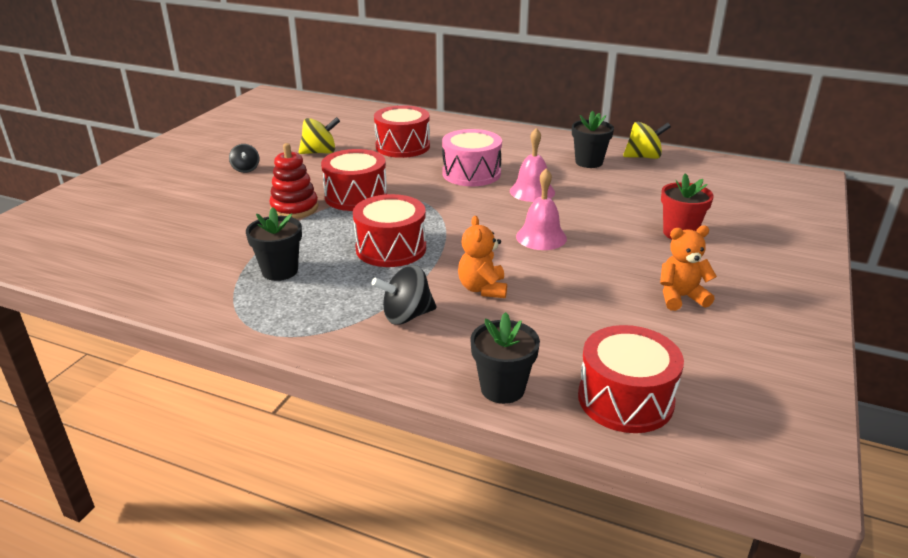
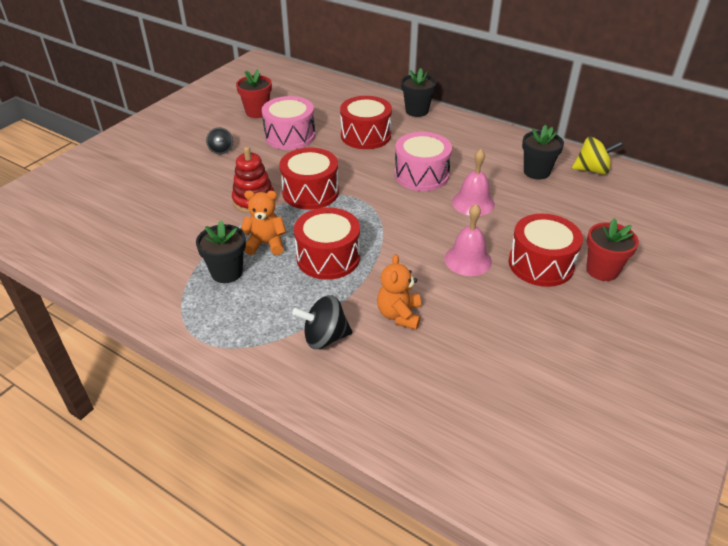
camera: 10 degrees right, 10 degrees up
yellow spinning top [299,117,340,154] -> pink drum [262,96,315,150]
black flower pot [470,312,540,404] -> black flower pot moved to [401,68,436,117]
red drum [578,325,684,433] -> red drum moved to [509,214,583,287]
orange teddy bear [660,226,717,311] -> orange teddy bear moved to [241,190,286,255]
none -> red flower pot [236,69,272,118]

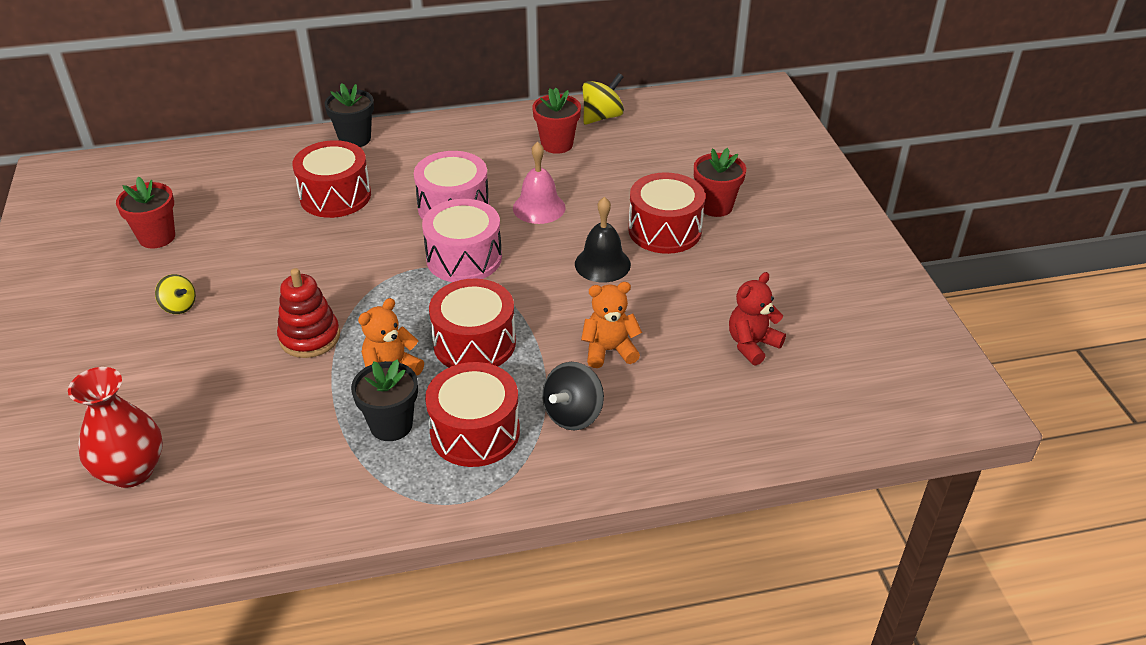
camera: 45 degrees left, 0 degrees up
black spinning top [206,127,233,154] -> yellow spinning top [155,274,196,314]
pink drum [262,96,315,150] -> pink drum moved to [422,199,502,282]
red drum [279,148,339,210] -> red drum moved to [425,362,520,467]
orange teddy bear [377,254,421,330] -> orange teddy bear turned 120 degrees clockwise [581,282,642,368]
pink bell [444,204,492,276] -> black bell [575,197,631,283]
black flower pot [522,125,564,180] -> red flower pot [532,88,581,154]
none -> red vase [68,367,163,488]
none -> red teddy bear [729,272,786,366]

